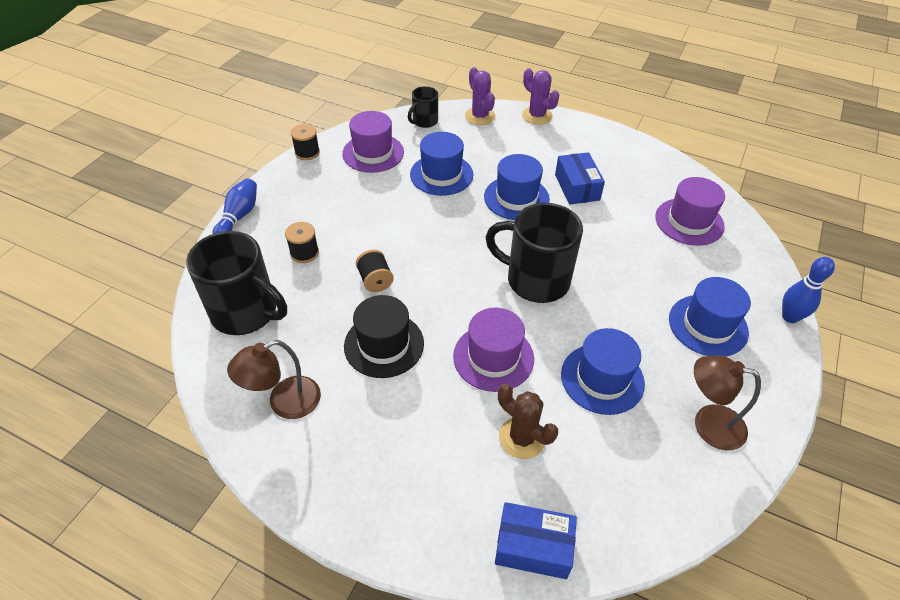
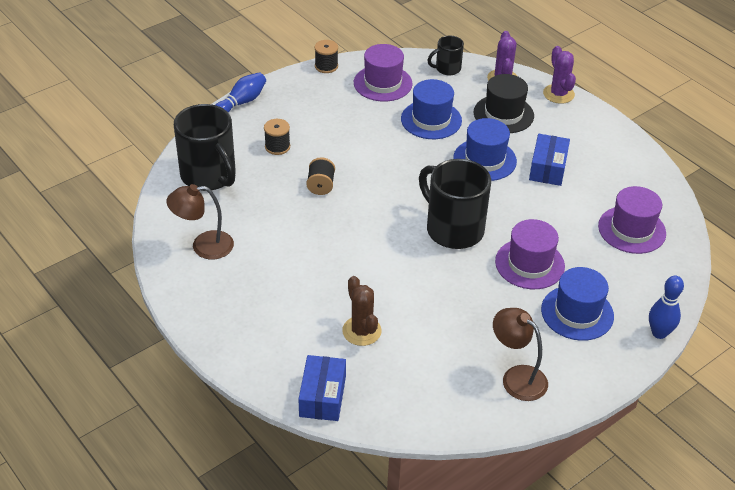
camera: 25 degrees right, 5 degrees down
black hat [344,295,424,378] -> black hat moved to [474,74,534,133]
purple hat [453,308,534,392] -> purple hat moved to [495,219,565,289]
blue box [495,502,577,579] -> blue box turned 60 degrees clockwise [298,355,346,421]
blue hat [561,328,645,415] -> none

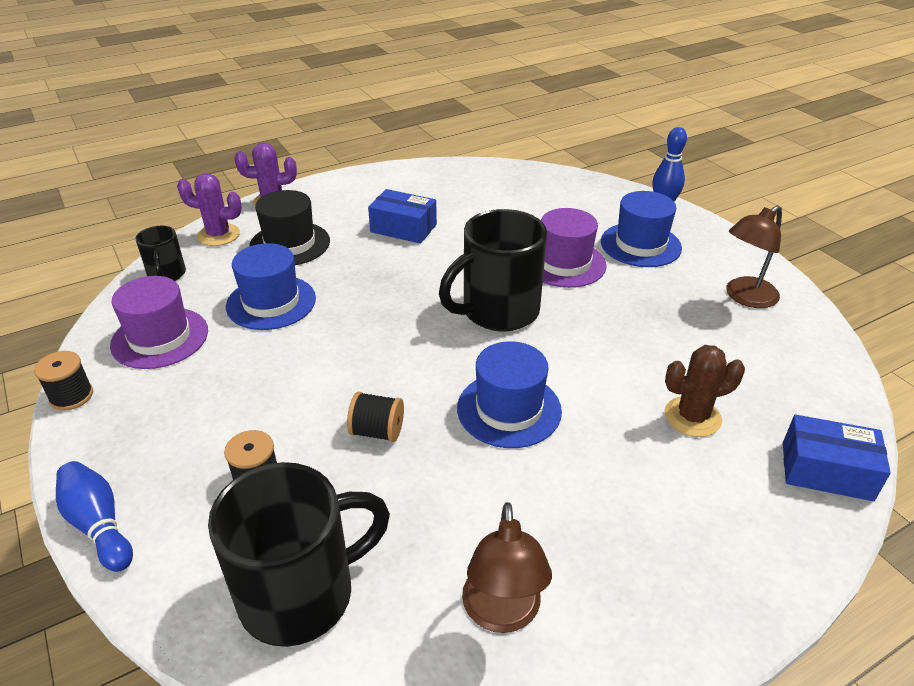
camera: 80 degrees left, 5 degrees down
blue hat [453,118,517,181] -> blue hat moved to [457,341,562,448]
purple hat [598,186,666,254] -> none

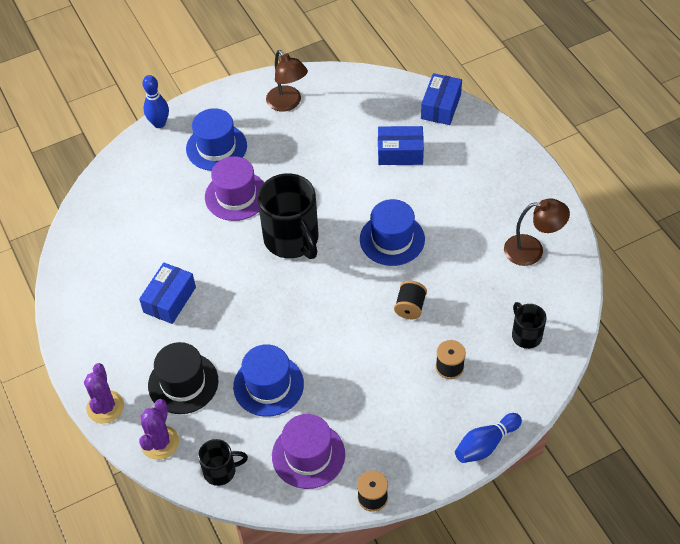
camera: 85 degrees left, 15 degrees up
black mug [208,462,390,647] -> black mug [512,302,546,349], size x0.51
brown cactus [664,345,745,437] -> blue box [378,126,424,165]

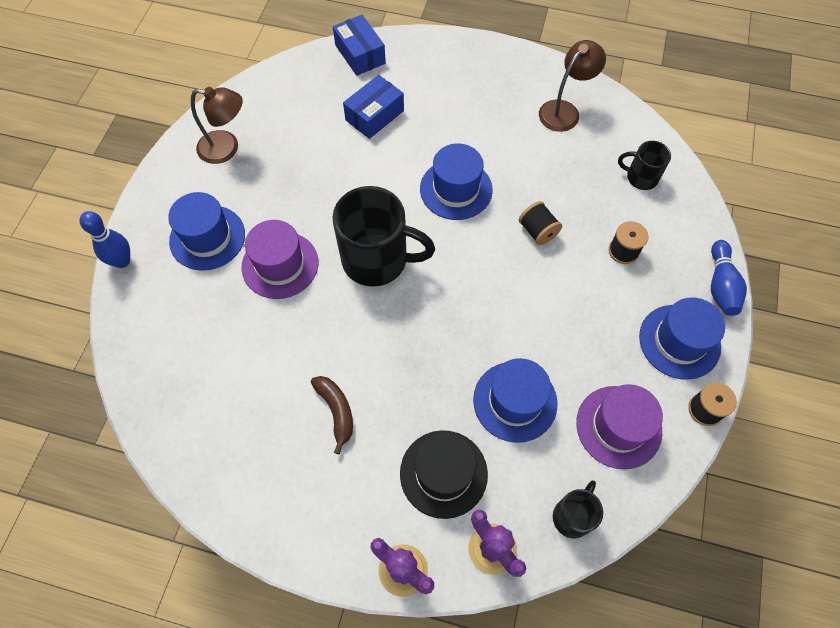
camera: 50 degrees left, 10 degrees up
blue box [139,263,196,324] -> brown banana [311,376,353,455]
none -> blue hat [639,297,725,380]

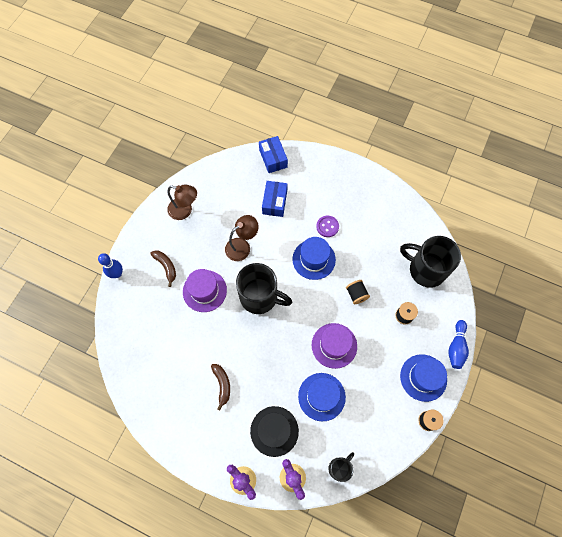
camera: 10 degrees right, 5 degrees up
blue hat [168,192,245,271] -> brown banana [150,250,176,287]
blue box [343,75,404,139] -> blue box turned 45 degrees counterclockwise [262,181,287,217]
brown lamp [539,40,606,132] -> brown lamp moved to [225,215,259,261]
purple hat [576,384,663,470] -> purple hat moved to [312,323,357,369]
black mug [618,141,671,190] -> black mug [400,236,461,288], size x1.94
none -> purple button [316,216,339,237]

